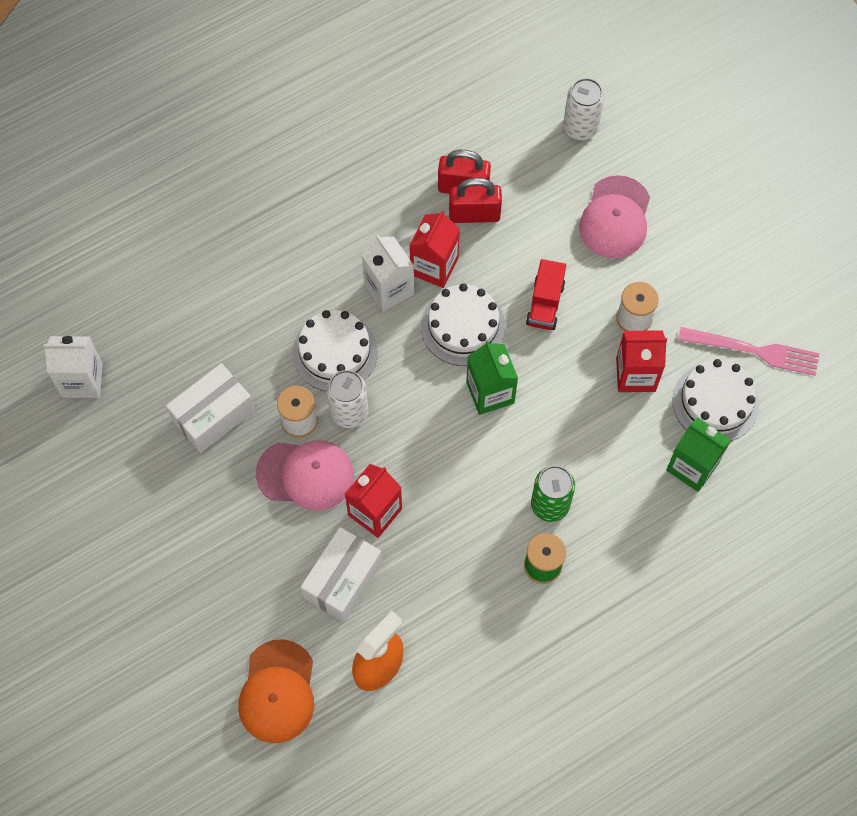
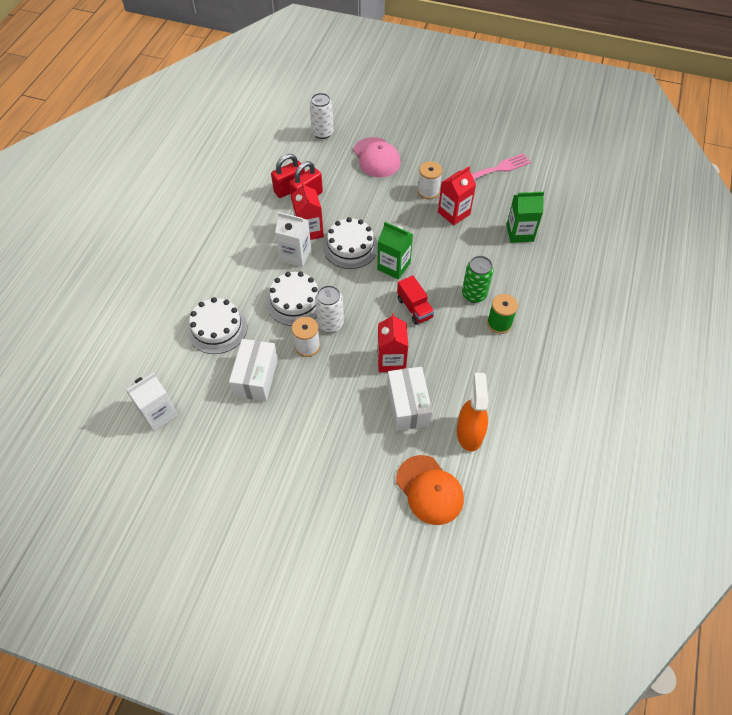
camera: 40 degrees left, 10 degrees down
pink cap [256,440,354,511] -> none
red truck [526,259,566,330] -> red truck moved to [397,275,434,325]
white cake [673,359,759,442] -> white cake moved to [187,297,247,354]

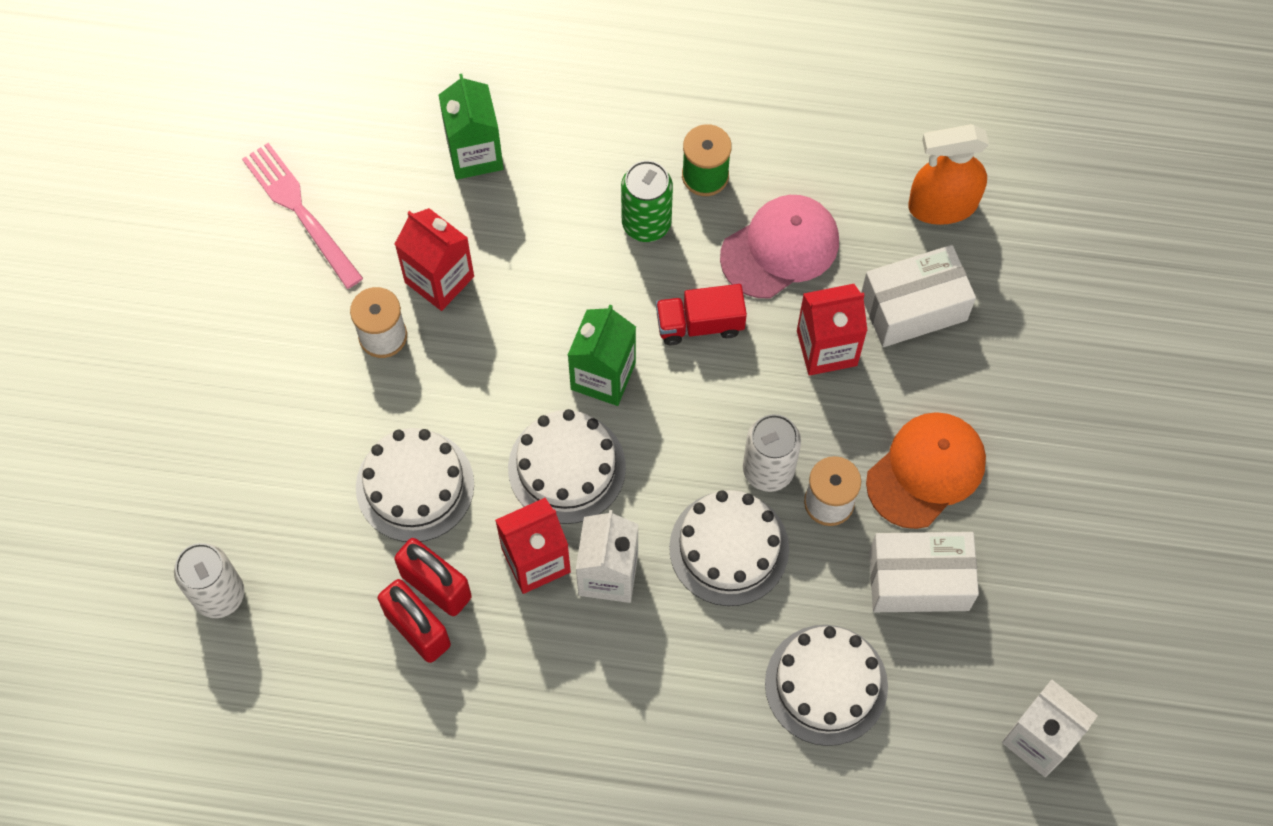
camera: 100 degrees left, 10 degrees up
pink cap [354,137,401,177] -> pink cap moved to [720,195,839,298]
orange cap [396,455,464,525] -> orange cap moved to [866,412,986,529]
red truck [397,275,434,325] -> red truck turned 150 degrees counterclockwise [656,284,747,345]
none -> white cake [356,428,474,542]

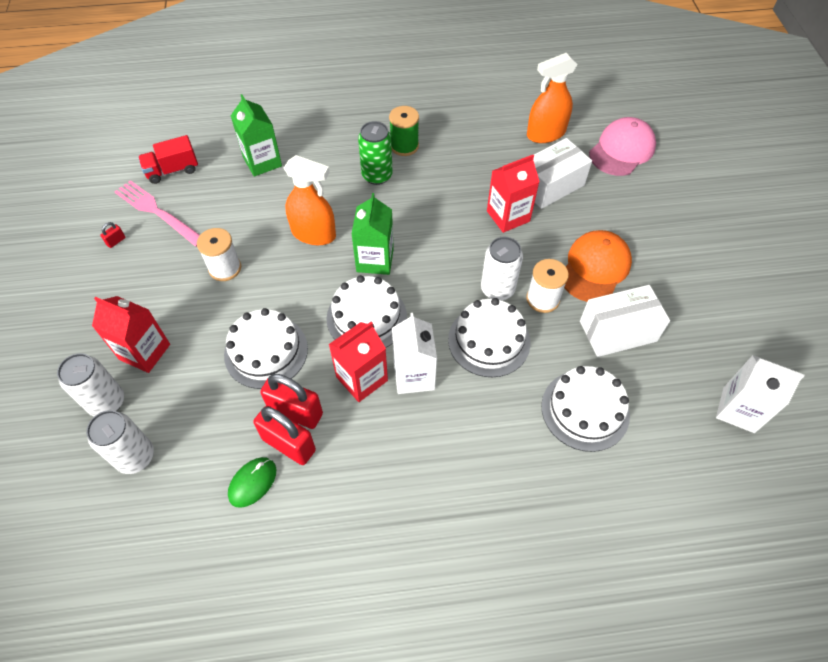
camera: 15 degrees left, 10 degrees down
red carton [395,208,474,311] -> red carton moved to [92,296,170,373]
red truck [656,284,747,345] -> red truck moved to [138,135,198,184]
pink cap [720,195,839,298] -> pink cap moved to [589,117,656,176]
none -> white can [57,353,124,417]
none -> red padlock [100,222,126,248]
none -> green mouse [228,457,276,508]
none -> orange spray bottle [284,155,336,245]

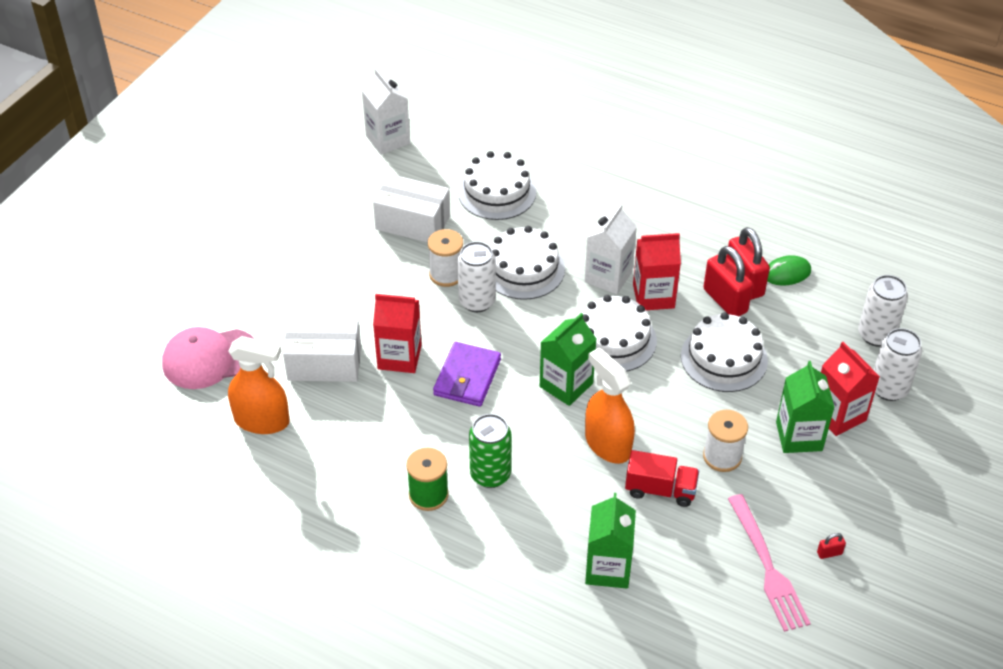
camera: 145 degrees left, 10 degrees down
red truck [138,135,198,184] -> red truck moved to [625,450,699,507]
orange cap [564,230,632,302] -> none
none -> purple wallet [433,342,501,407]
none -> green carton [776,361,835,453]

